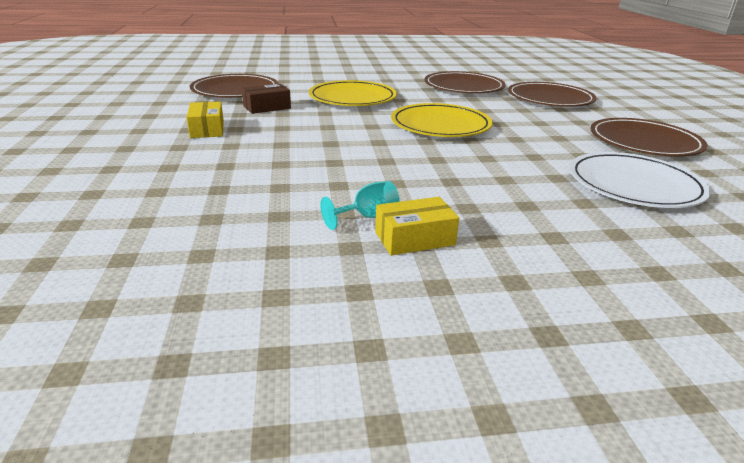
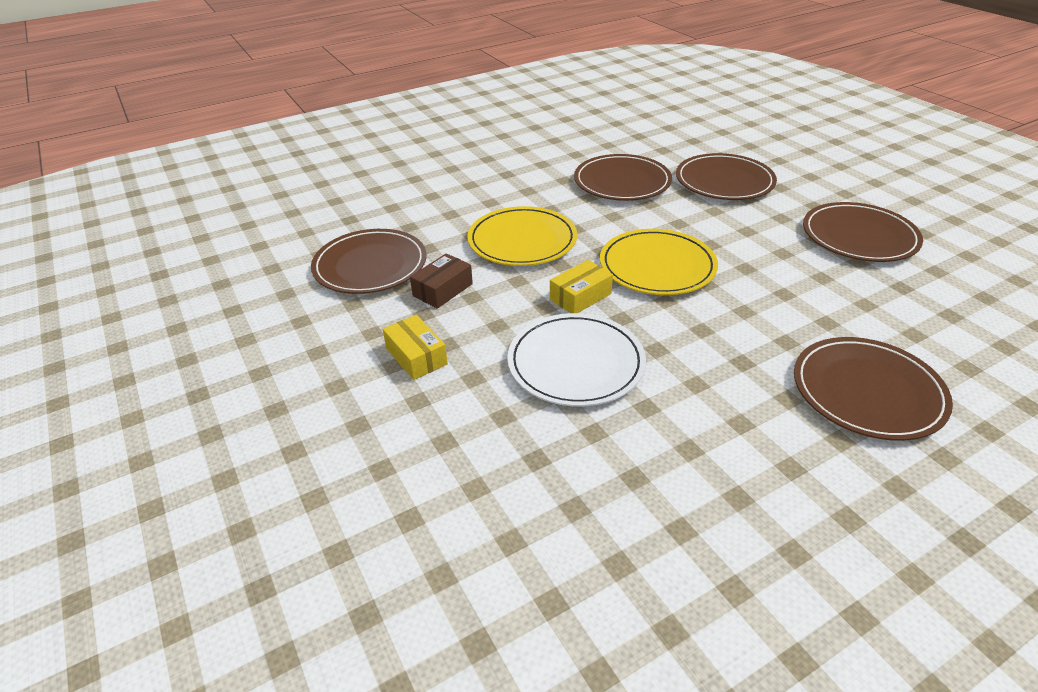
camera: 20 degrees left, 10 degrees up
turquoise goblet [320,181,400,230] -> none
yellow box [375,197,459,255] -> yellow box moved to [550,260,613,313]
white plate [569,152,711,208] -> white plate moved to [507,313,646,407]
none -> brown plate [794,337,953,441]

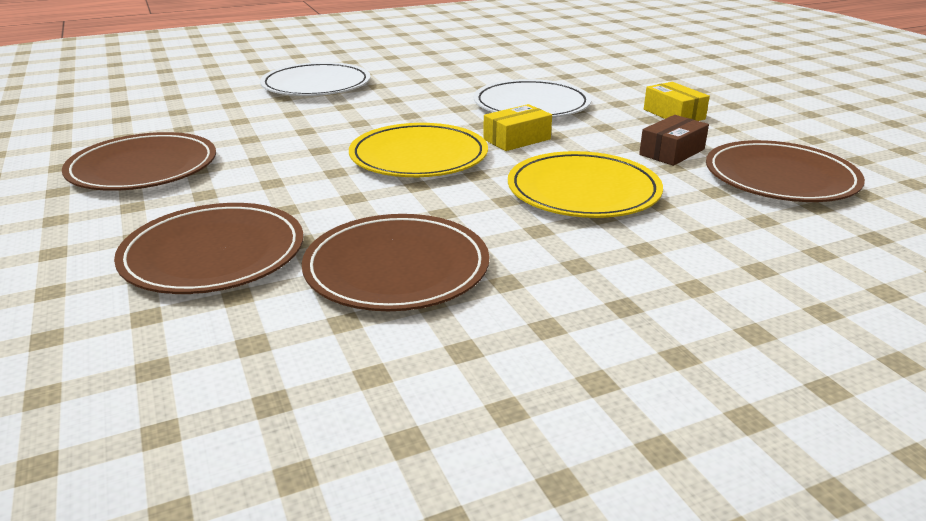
camera: 175 degrees left, 10 degrees down
brown plate [794,337,953,441] -> white plate [260,62,371,96]

